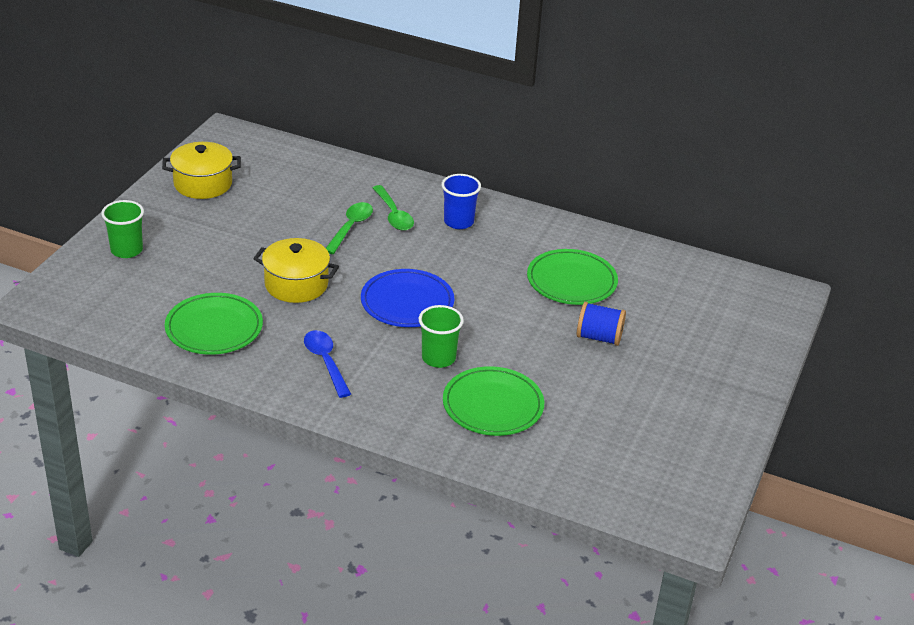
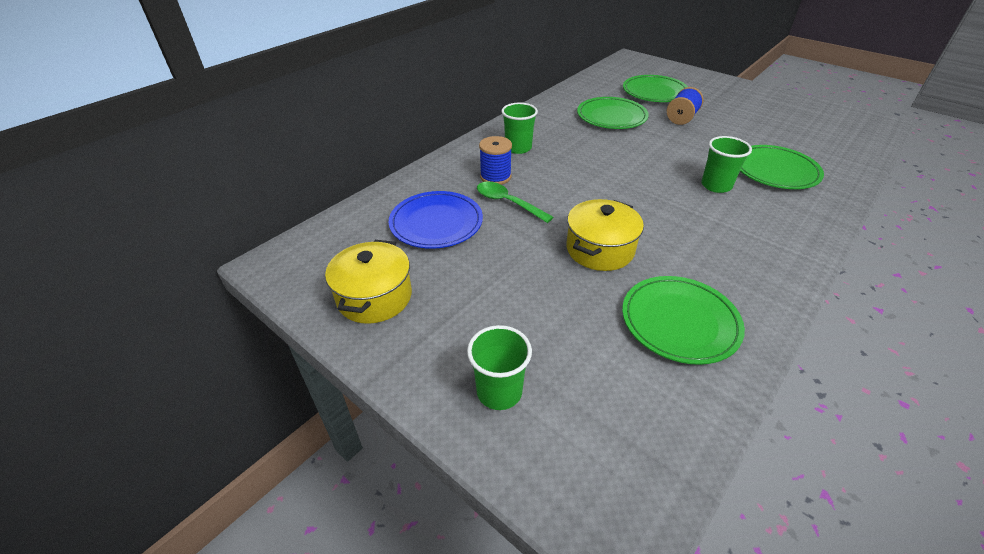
camera: 70 degrees left, 5 degrees up
blue spoon [304,330,351,398] -> none
blue plate [361,269,455,327] -> blue plate moved to [389,191,483,249]
green spoon [373,185,414,231] -> blue spool [479,136,512,185]
blue cup [442,174,481,229] -> green cup [501,103,538,154]
none -> green plate [623,75,688,102]

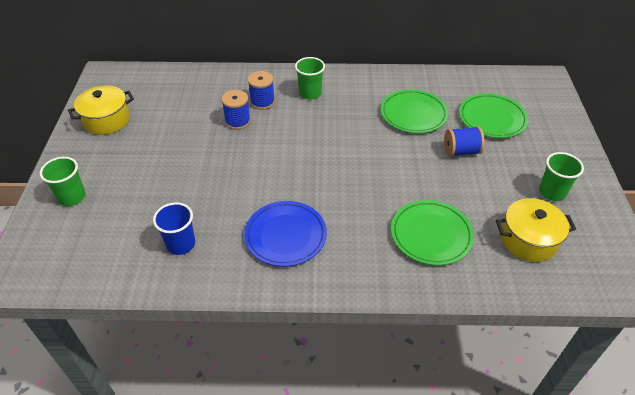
camera: 50 degrees right, 5 degrees up
blue plate [389,191,483,249] -> blue plate moved to [244,201,327,267]
green spoon [477,182,554,223] -> blue spool [221,90,251,130]
yellow pot [566,199,644,271] -> yellow pot moved to [496,198,576,262]
green plate [622,276,745,365] -> blue cup [153,202,195,255]
green cup [701,136,752,193] -> green cup moved to [539,152,584,201]

